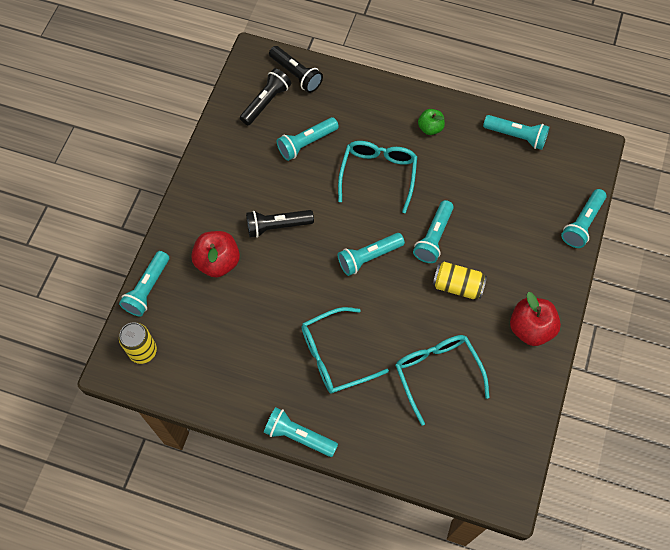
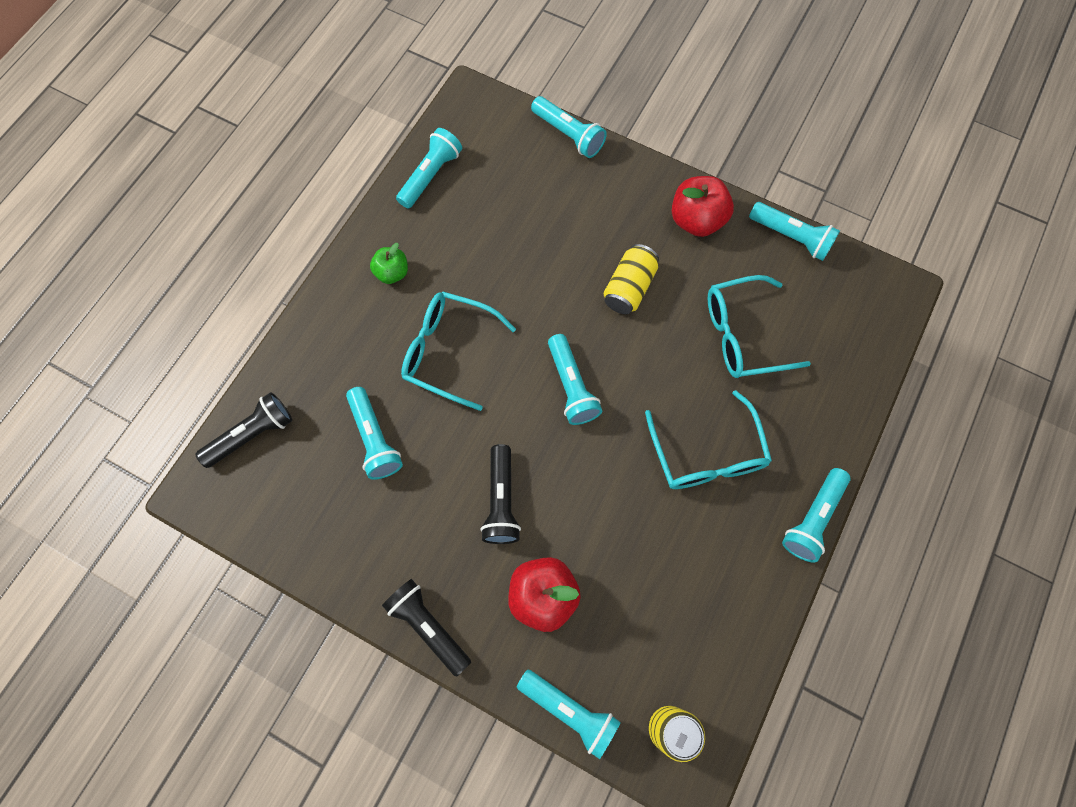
camera: 80 degrees left, 5 degrees up
black flashlight [240,68,291,125] -> black flashlight moved to [382,579,471,677]
turquoise flashlight [413,200,454,263] -> turquoise flashlight moved to [749,202,840,261]

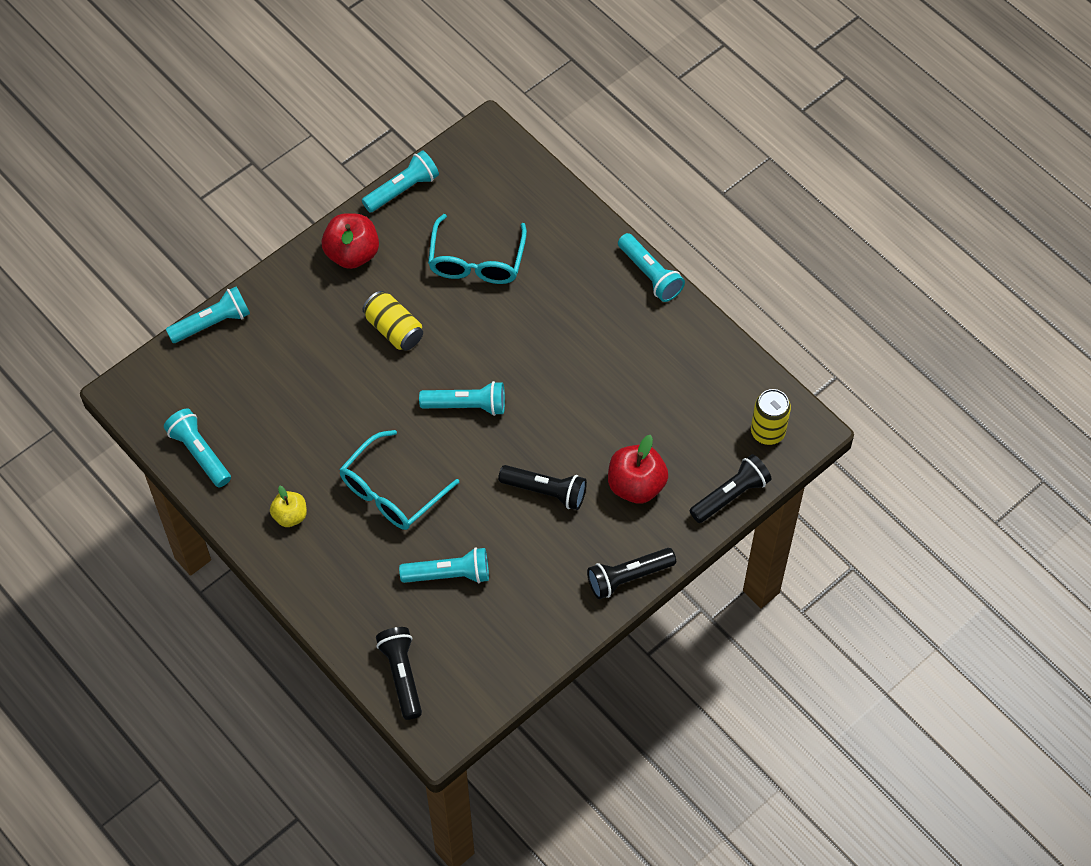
camera: 70 degrees left, 10 degrees down
green apple [370,243,408,284] -> yellow apple [270,486,307,527]
turquoise flashlight [517,670,621,759] -> black flashlight [690,454,772,523]
turquoise glasses [645,390,772,489] -> none

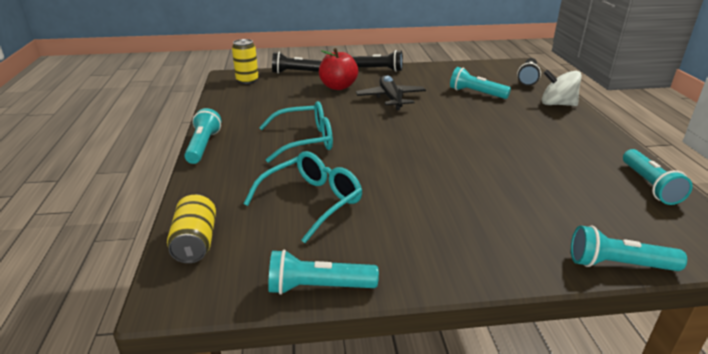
camera: 145 degrees left, 30 degrees down
yellow apple [270,486,307,527] -> none
red apple [322,213,379,269] -> none
turquoise glasses [339,430,459,530] -> turquoise glasses moved to [259,101,333,163]
yellow can [363,291,423,350] -> yellow can moved to [167,195,216,263]
turquoise flashlight [419,381,505,416] -> none
black flashlight [498,465,587,510] -> black plane [356,75,426,110]
none -> white spinning top [542,70,582,106]

